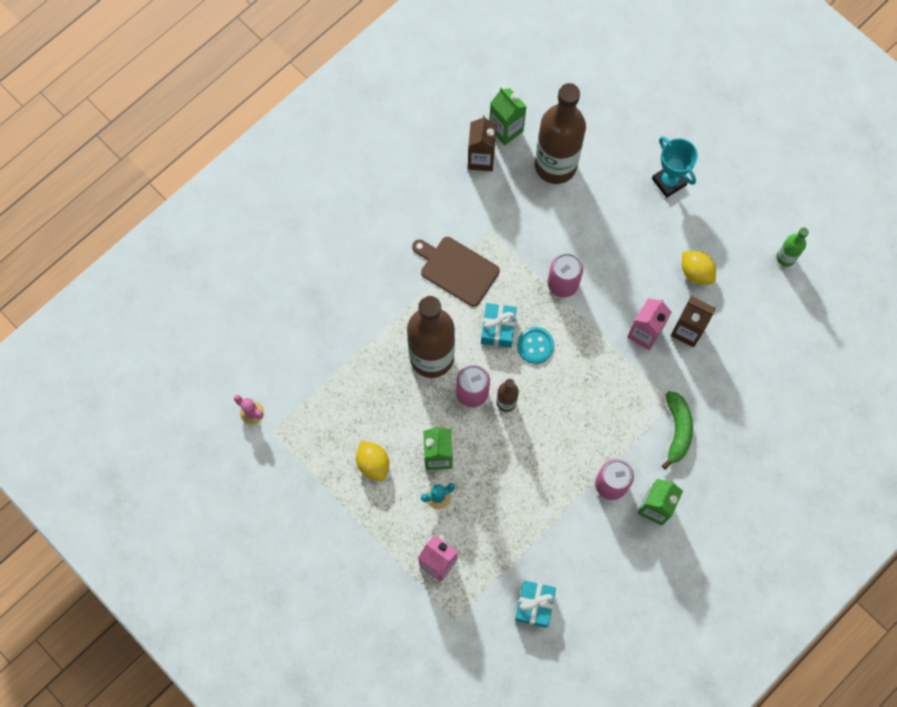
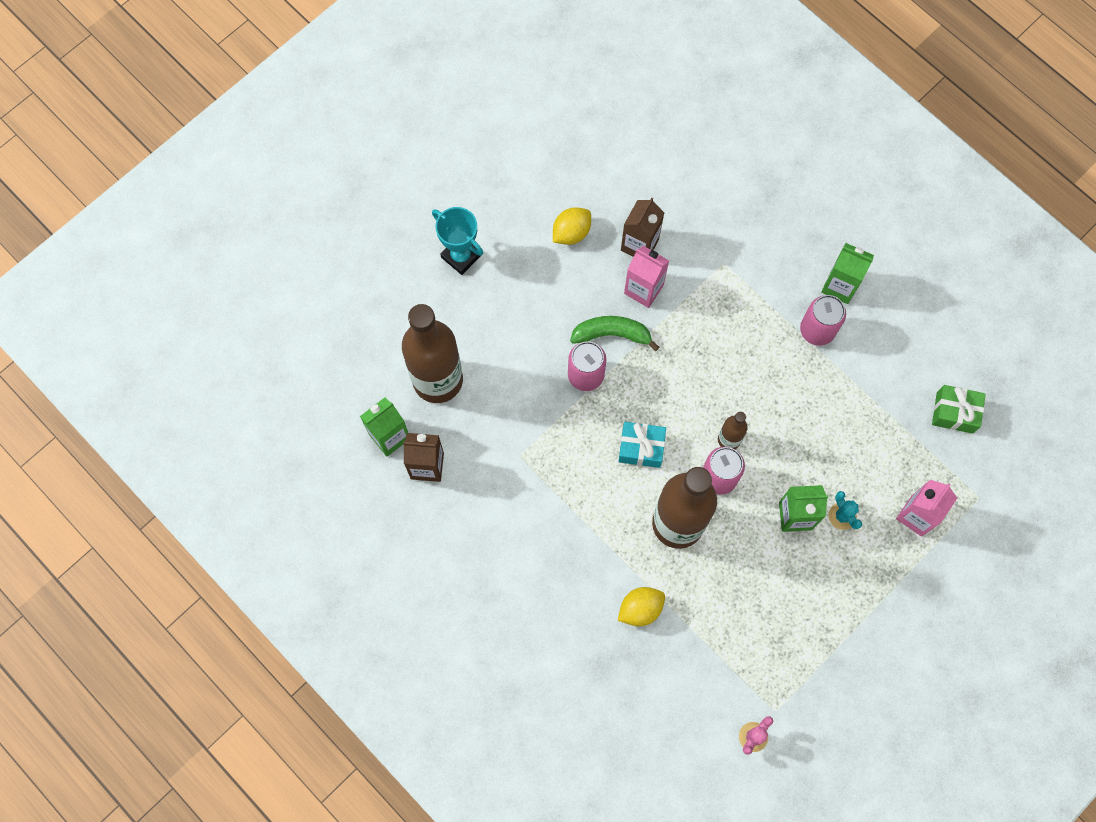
camera: 90 degrees left, 0 degrees up
yellow lemon [356,440,389,481] -> yellow lemon moved to [618,587,665,626]
brown cutting board [412,237,500,307] -> none
turquoise gift [515,580,556,628] -> green gift [932,385,986,434]
turquoise button [517,327,554,364] -> none
turquoise trophy [652,136,698,198] -> turquoise trophy turned 75 degrees clockwise [432,207,483,275]
green banana [662,391,693,470] -> green banana moved to [570,316,659,351]
green bottle [776,227,809,267] -> none

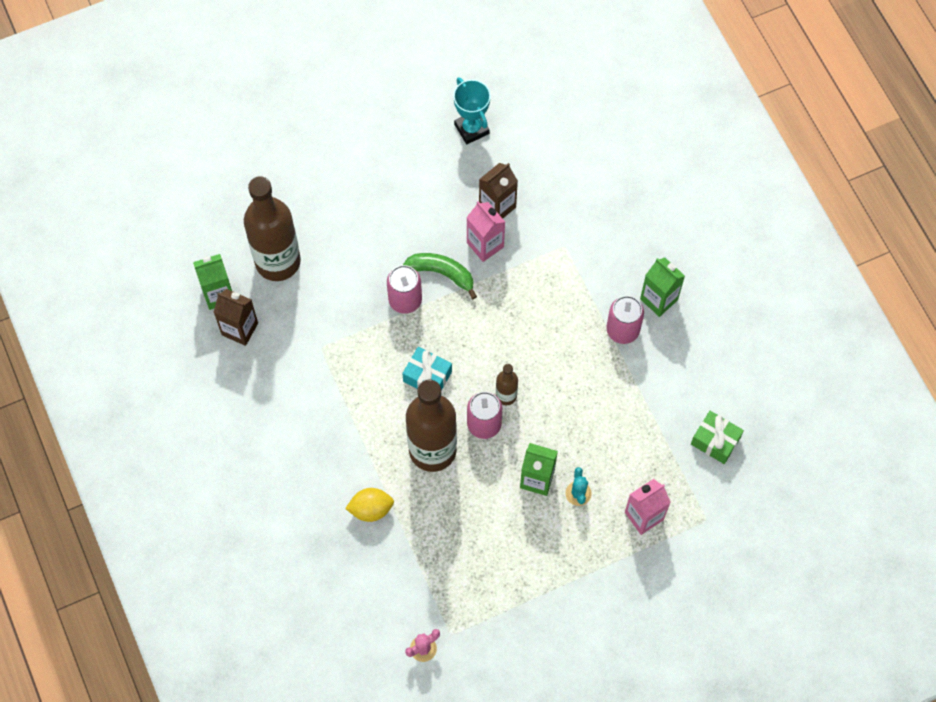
camera: 20 degrees right, 5 degrees down
turquoise trophy [432,207,483,275] -> turquoise trophy moved to [453,77,491,144]
yellow lemon [553,208,591,245] -> none

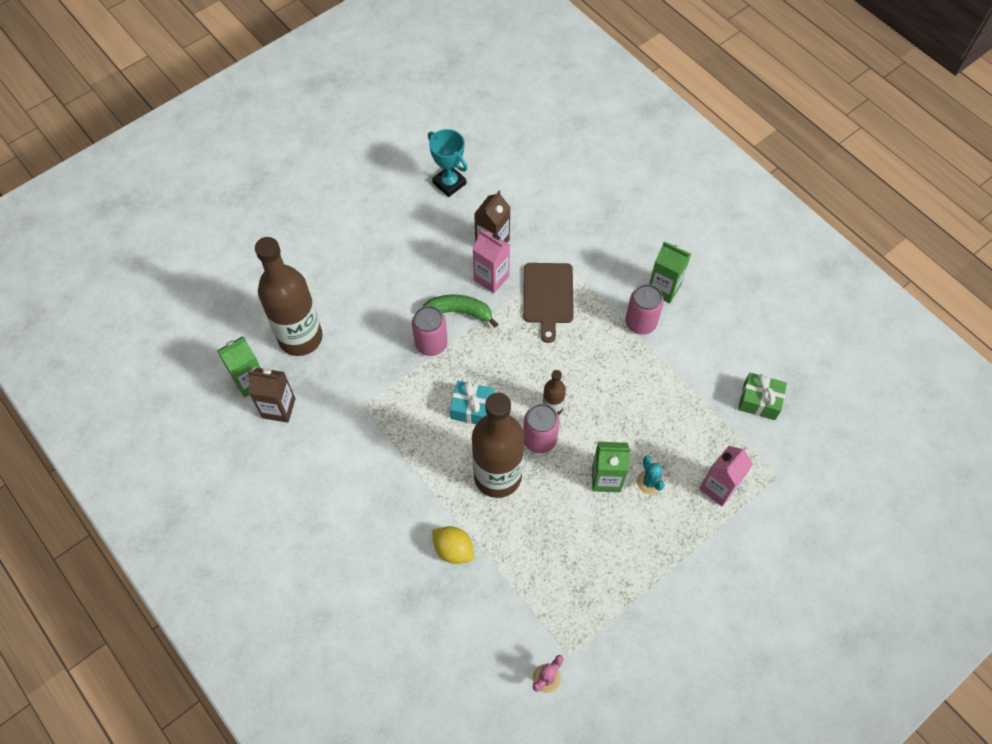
camera: 15 degrees left, 5 degrees down
yellow lemon [345,488,394,522] -> yellow lemon turned 60 degrees clockwise [432,526,474,564]
none -> brown cutting board [523,263,574,343]

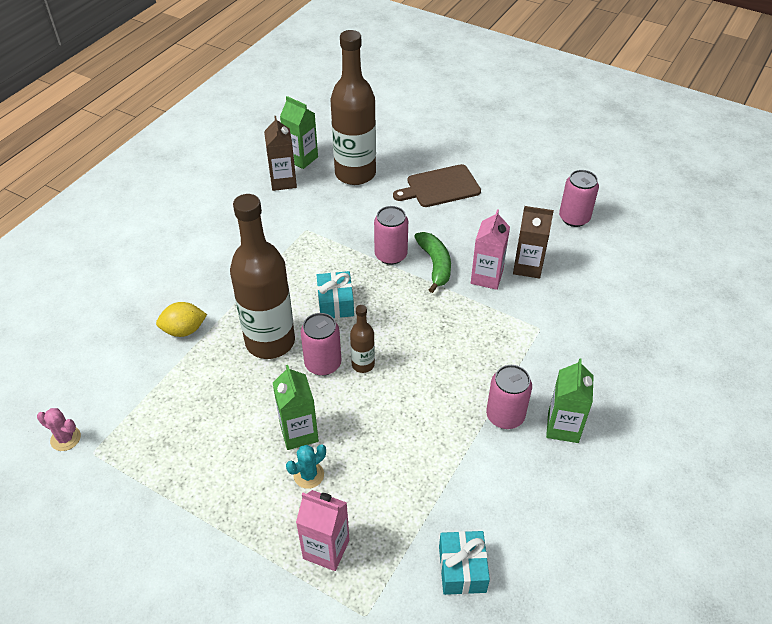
camera: 70 degrees right, 15 degrees down
turquoise trophy [428,129,468,197] -> pink can [559,170,599,227]
yellow lemon [432,526,474,564] -> yellow lemon turned 60 degrees clockwise [156,302,207,337]
brown cutting board [523,263,574,343] -> brown cutting board moved to [393,164,481,207]
green gift [738,373,787,420] -> turquoise gift [439,531,490,595]

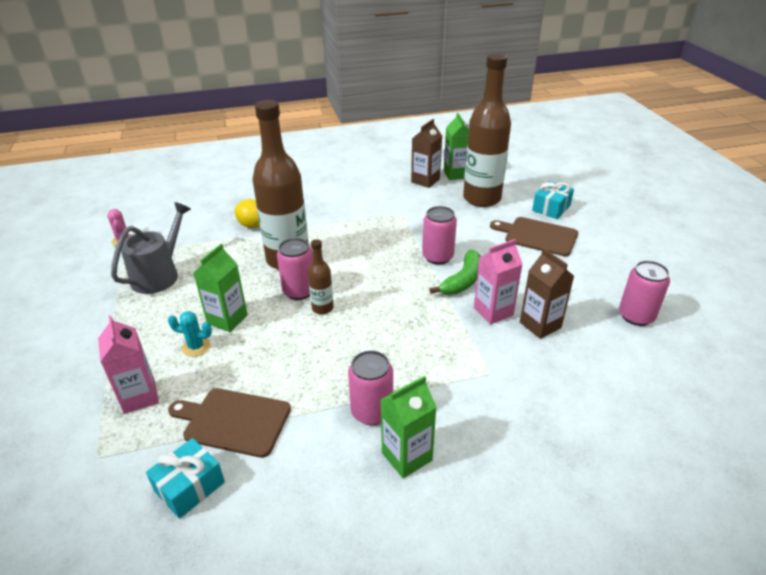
camera: 45 degrees right, 10 degrees down
turquoise gift [317,271,354,318] -> turquoise gift moved to [532,181,574,219]
none -> grey watering can [111,202,191,294]
none -> brown cutting board [168,388,291,458]

